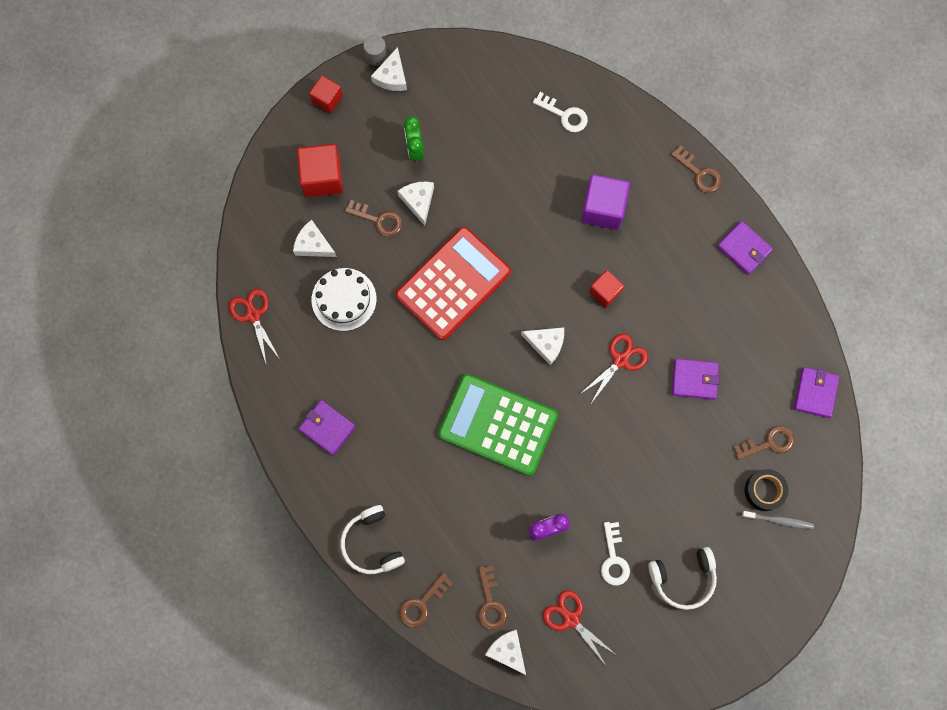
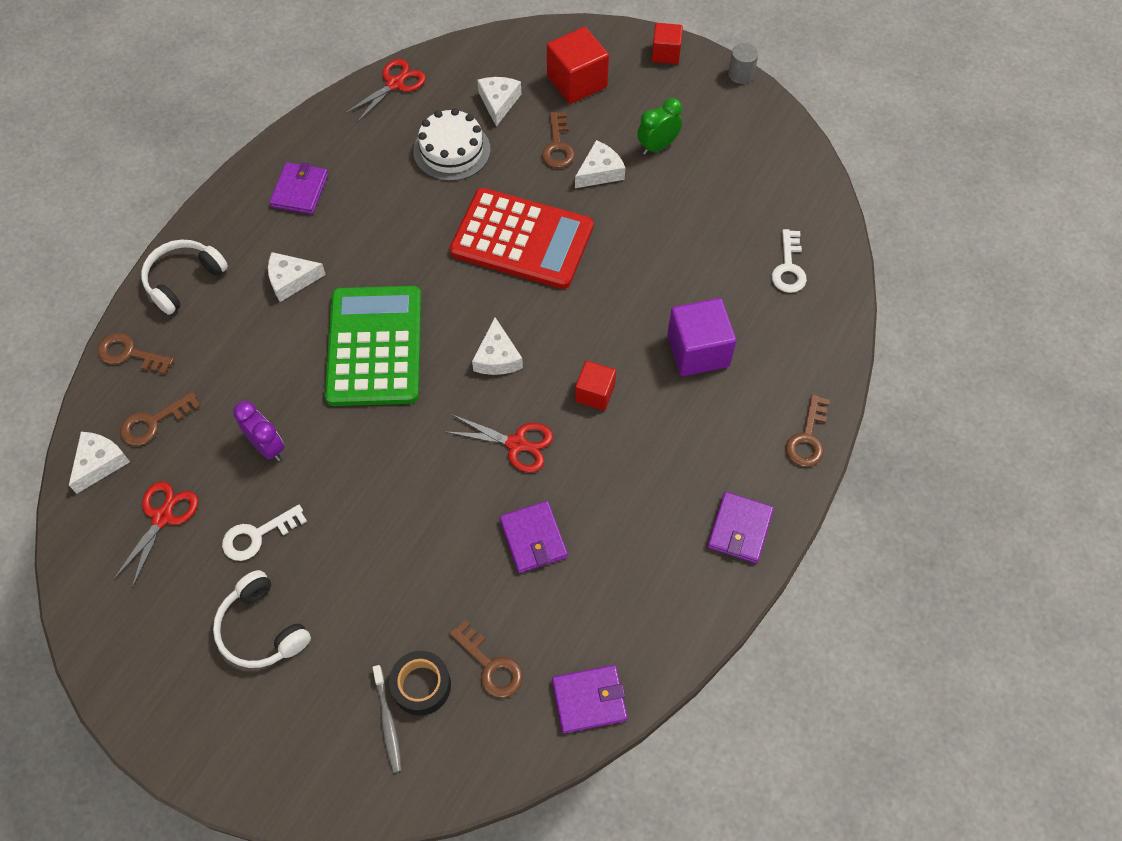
camera: 65 degrees right, 15 degrees down
white cheese [371,47,407,91] -> white cheese moved to [268,252,326,302]

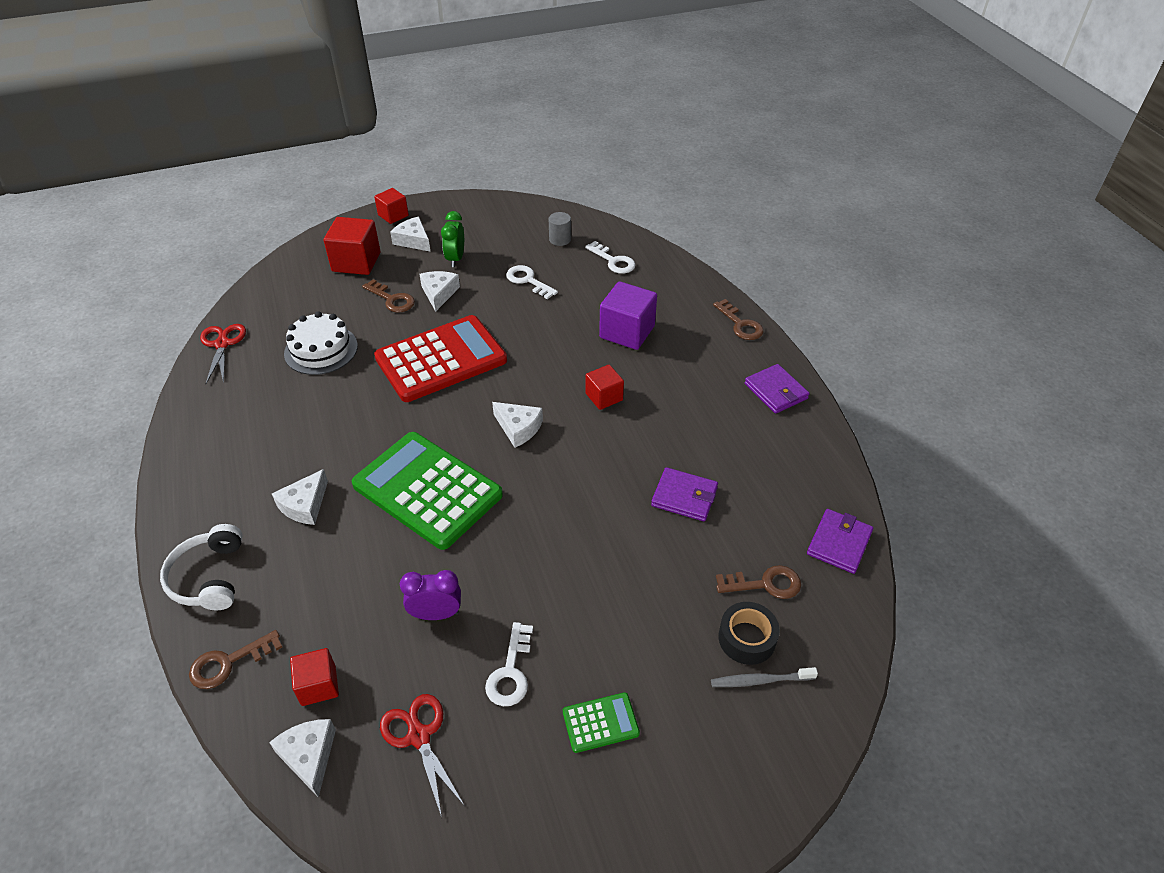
camera: 50 degrees left, 15 degrees down
brown key [120,392,201,446] -> red cube [290,648,339,706]
white headphones [213,570,311,668] -> green calculator [563,692,640,753]
purple wallet [270,162,328,214] -> none
grey toothbrush [372,665,402,773] -> grey toothbrush turned 150 degrees clockwise [711,667,818,687]
red scissors [444,414,553,473] -> none
white cheese [477,77,521,127] -> white cheese moved to [390,217,431,252]
grey cylinder [728,43,758,84] -> grey cylinder moved to [549,212,571,246]
none -> white key [506,265,558,299]

